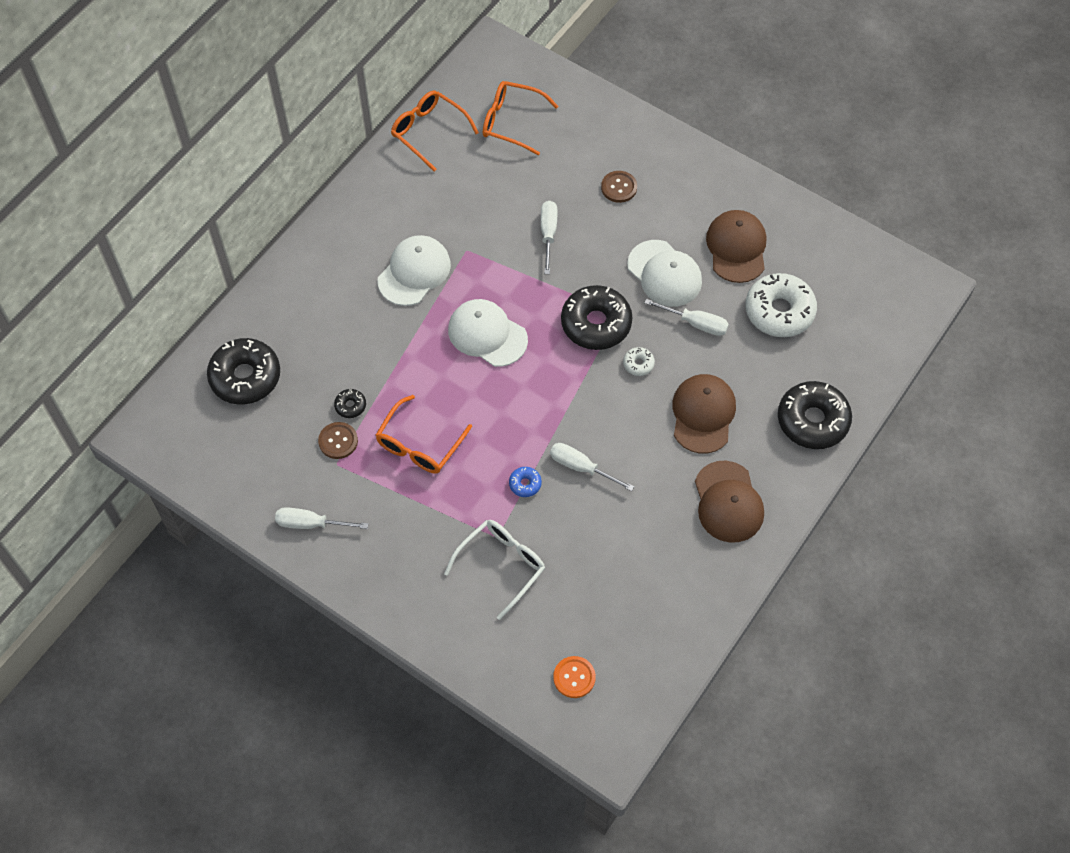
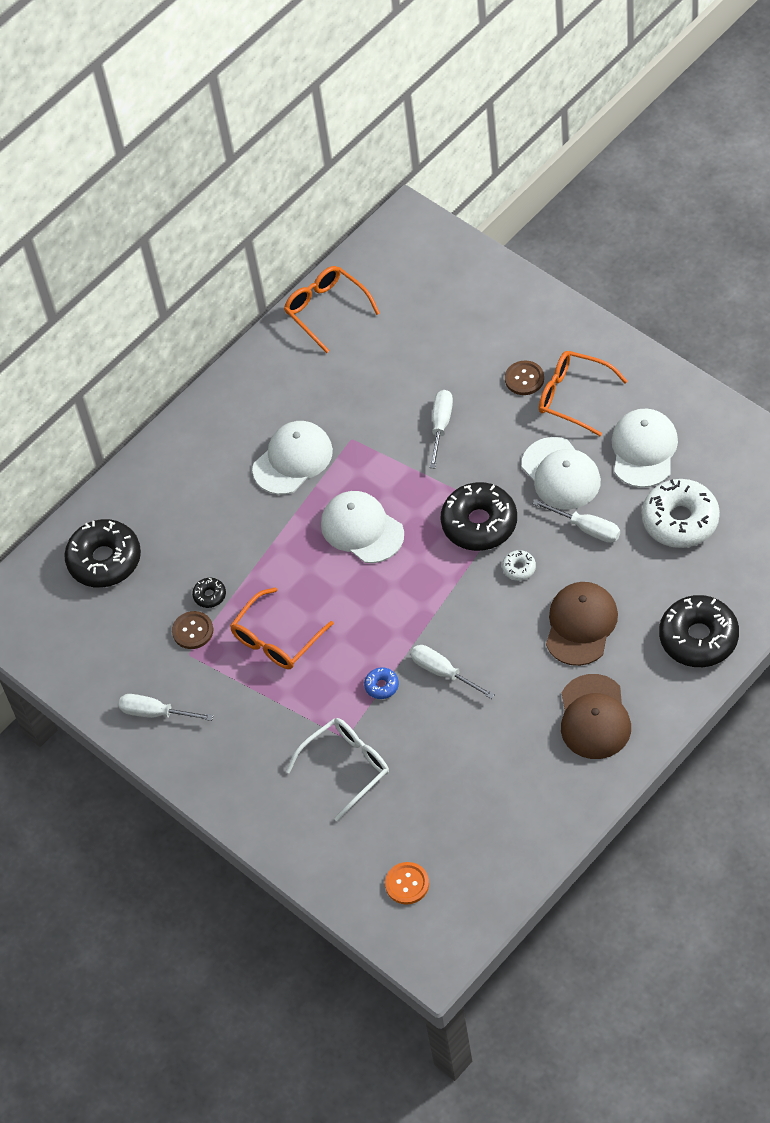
camera: 15 degrees right, 5 degrees down
orange glasses [483,81,558,155] -> orange glasses moved to [539,351,628,436]
brown cap [706,210,766,283] -> white cap [612,409,678,488]

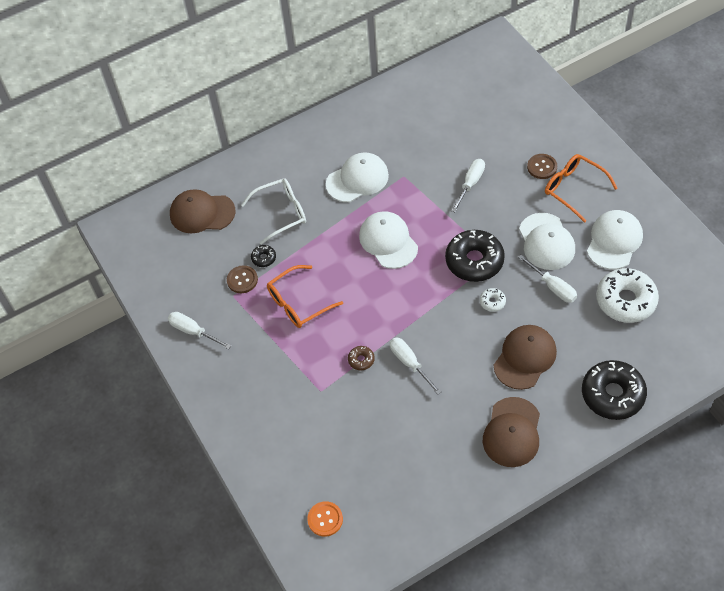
camera: 15 degrees right, 0 degrees up
black donut [64,519,141,588] -> brown cap [170,189,236,233]
orange glasses [284,266,380,353] -> none
white glasses [286,718,389,821] -> white glasses moved to [241,178,306,245]
blue donut [364,667,399,699] -> brown donut [348,346,375,370]

